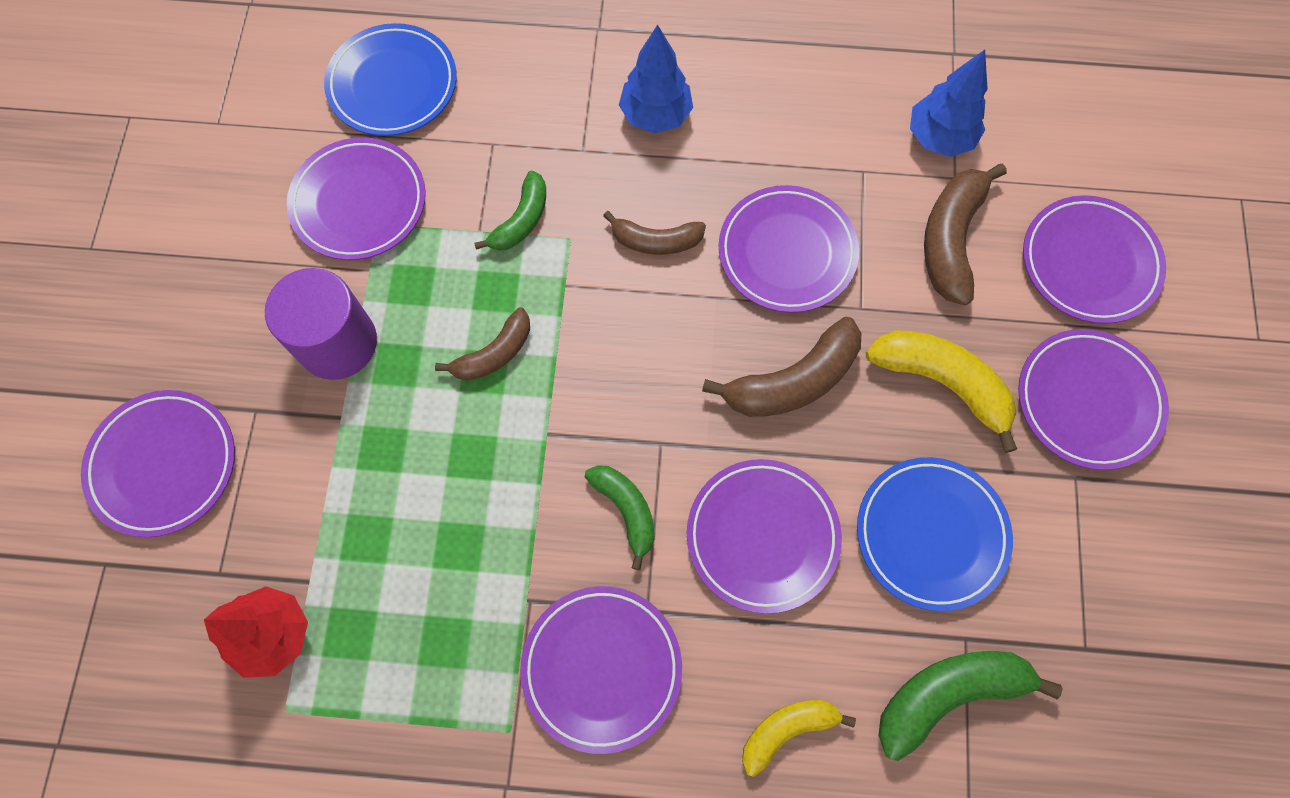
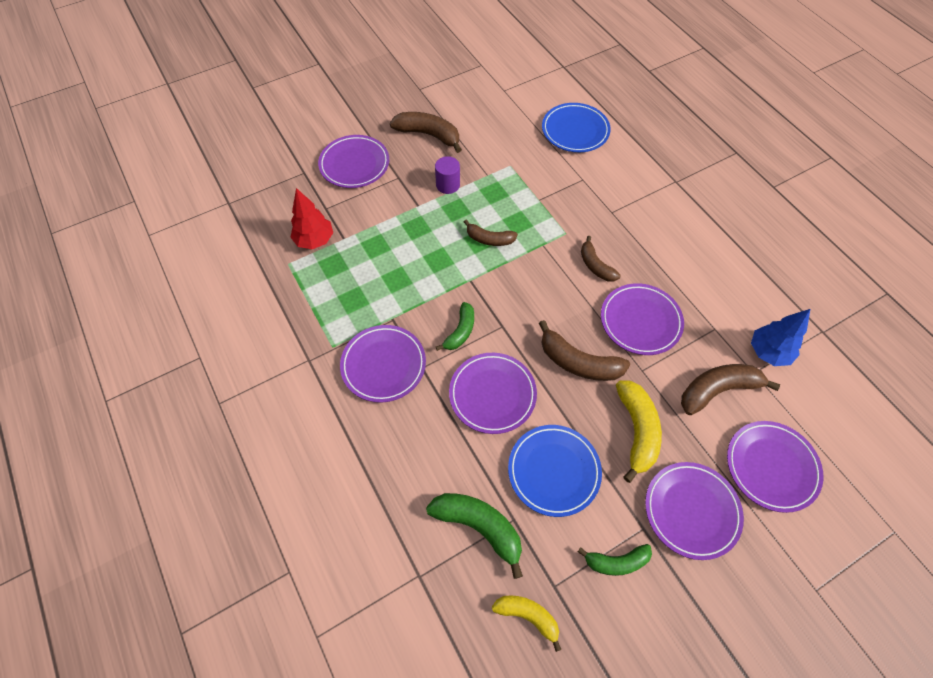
camera: 55 degrees right, 10 degrees down
purple cylinder [265,268,377,380] -> purple cylinder [435,156,460,194], size x0.60
purple plate [287,137,426,260] -> none
green banana [474,171,546,251] -> green banana moved to [578,544,652,576]
blue tree [619,24,693,133] -> none
yellow banana [742,700,856,777] -> yellow banana moved to [492,595,561,652]
none -> brown banana [390,112,462,153]

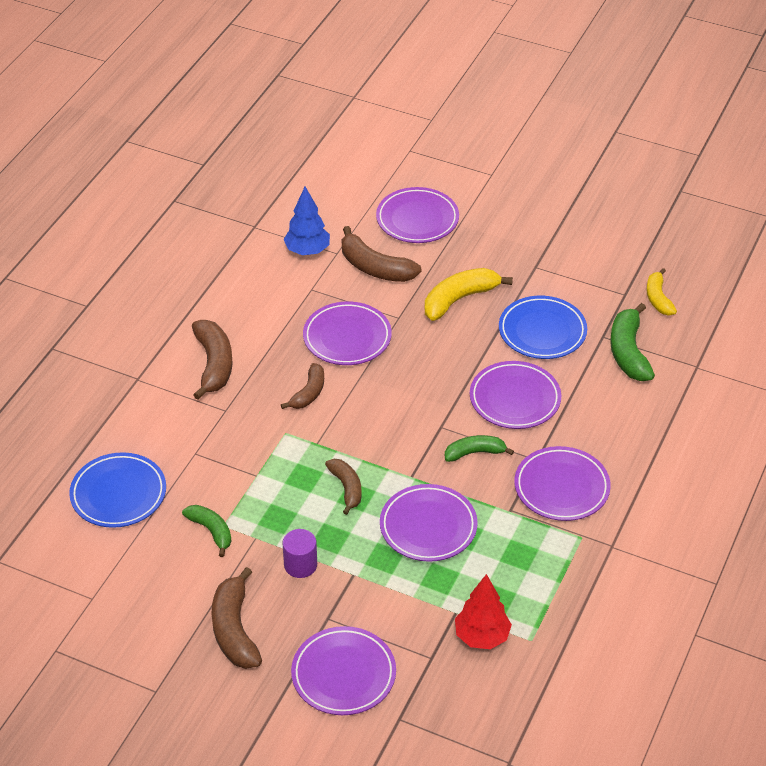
camera: 125 degrees left, 15 degrees down
brown banana [539,320,630,381] -> brown banana moved to [192,320,233,400]
green banana [578,544,652,576] -> green banana moved to [182,505,231,557]
purple plate [645,462,744,560] -> purple plate moved to [380,484,478,562]

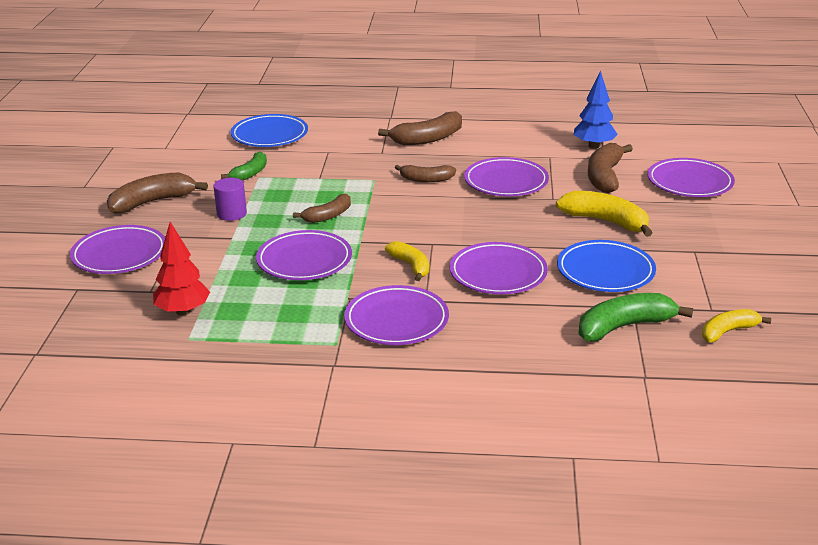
camera: 70 degrees right, 15 degrees down
green banana [445,435,514,462] -> yellow banana [385,241,429,281]

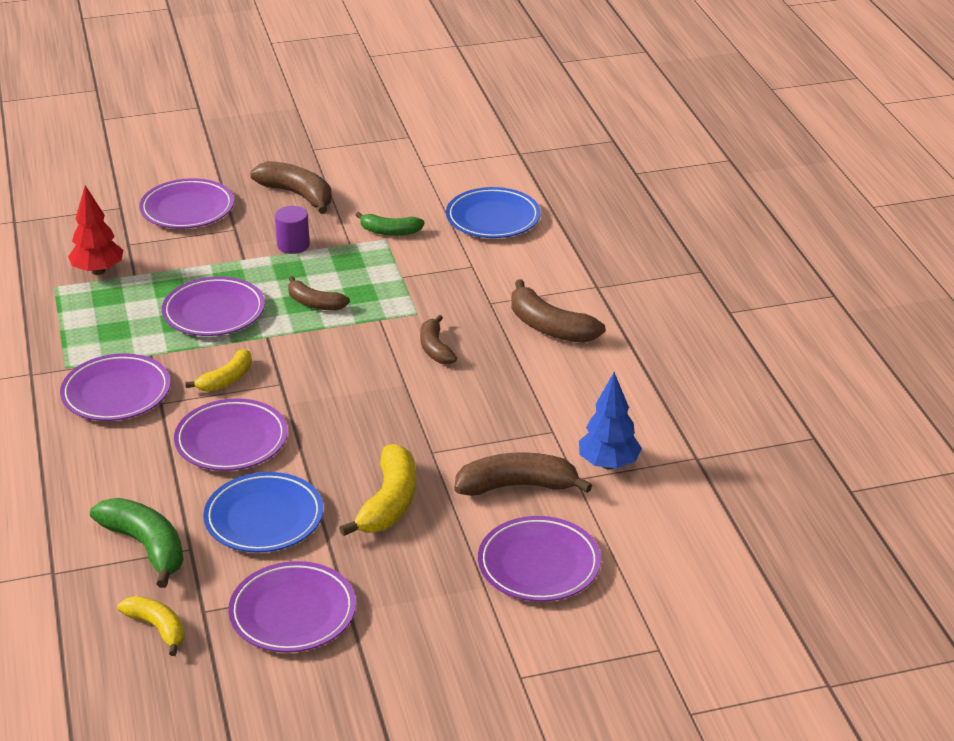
camera: 70 degrees right, 5 degrees up
purple plate [464,157,549,196] -> purple plate moved to [228,561,356,653]

